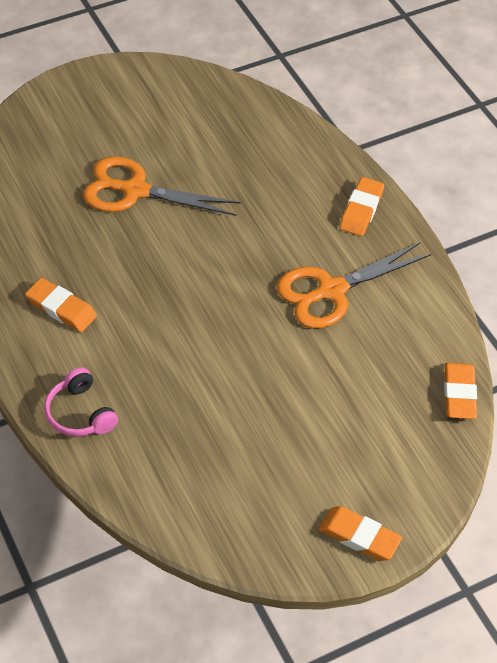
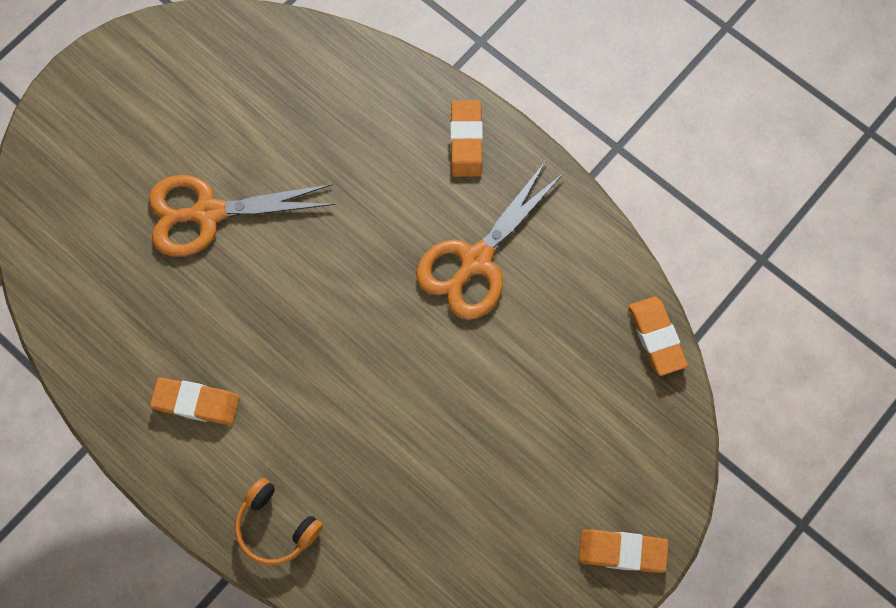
camera: 20 degrees left, 20 degrees up
pink headphones [44,367,118,436] -> orange headphones [235,478,323,565]

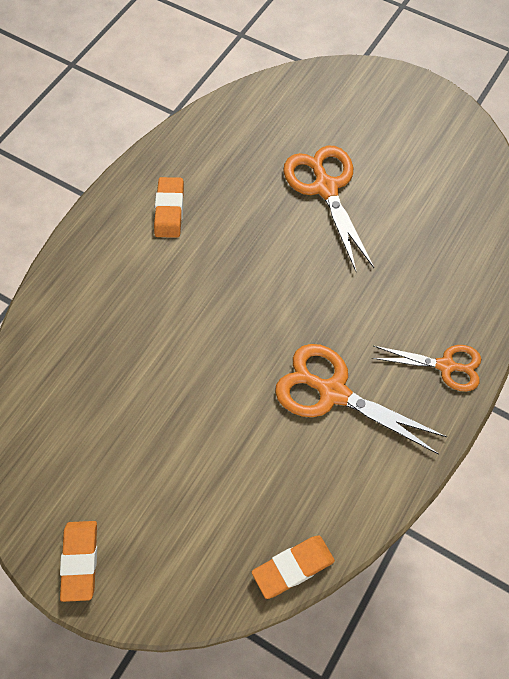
camera: 80 degrees right, 10 degrees down
orange headphones [235,478,323,565] -> none
orange eraser [450,100,483,177] -> orange scissors [371,345,481,392]

